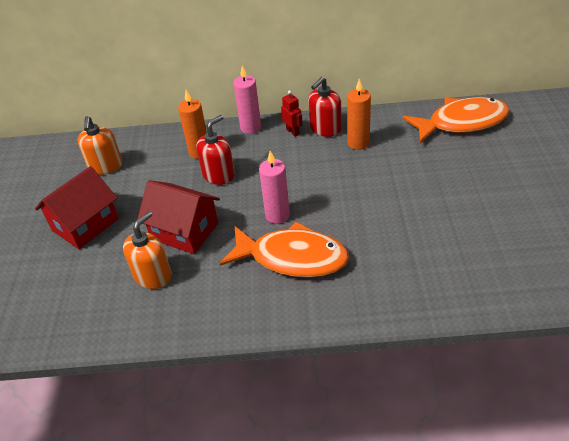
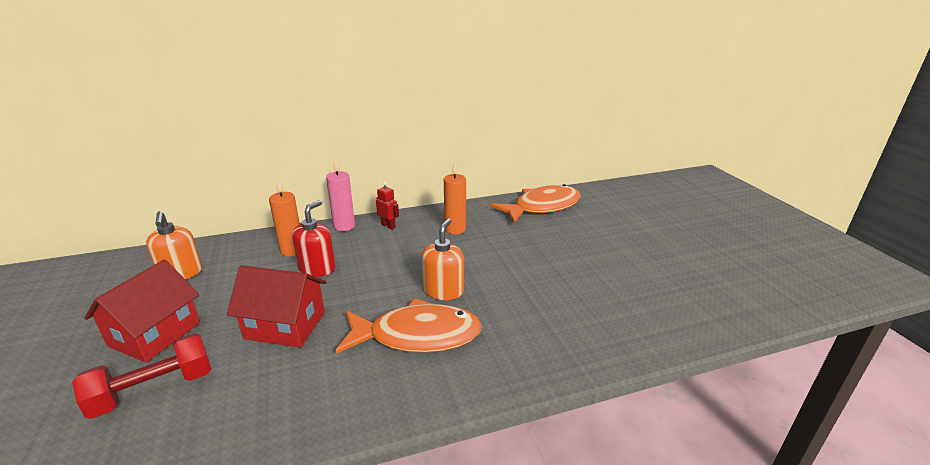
camera: 20 degrees left, 15 degrees down
orange soap dispenser [123,211,172,289] -> orange soap dispenser moved to [422,218,464,300]
pink candle [259,151,290,224] -> none
red soap dispenser [308,77,342,137] -> none
none -> red dumbbell [72,333,211,419]

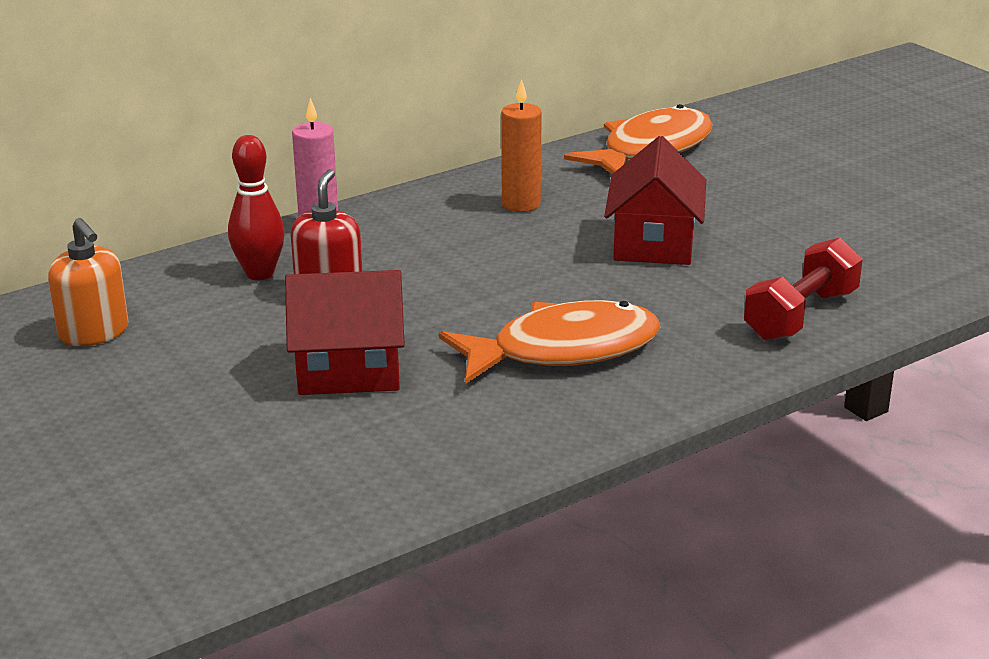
camera: 15 degrees left, 0 degrees up
red dumbbell [72,333,211,419] -> red dumbbell moved to [744,237,863,341]
red house [84,259,200,363] -> red house moved to [604,136,706,265]
orange candle [269,179,300,257] -> red bowling pin [228,135,285,280]
red robot [376,182,399,230] -> none
orange soap dispenser [422,218,464,300] -> none

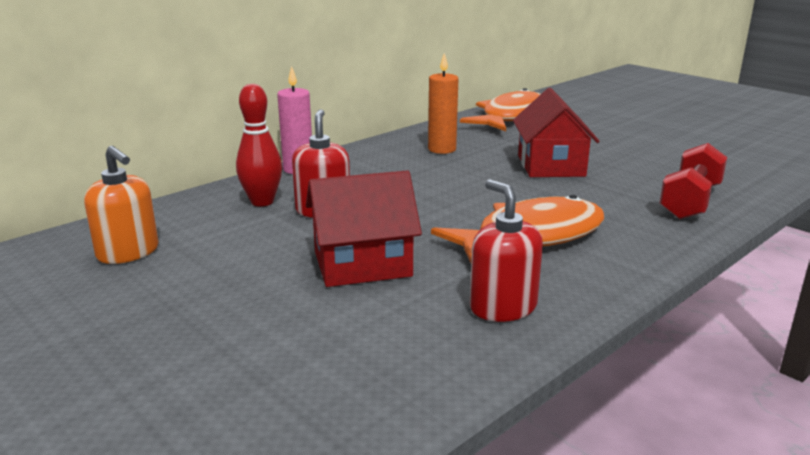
camera: 10 degrees left, 5 degrees down
none -> red soap dispenser [470,179,543,322]

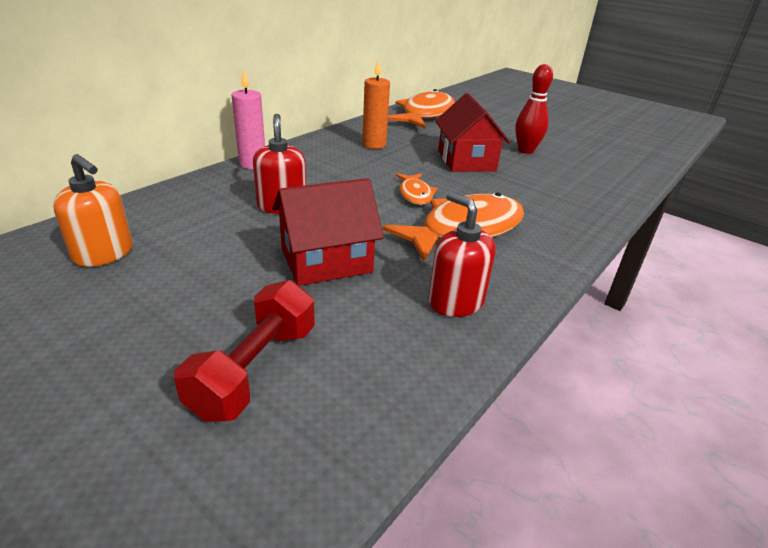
camera: 10 degrees left, 10 degrees up
red bowling pin [236,84,282,207] -> red bowling pin moved to [515,64,553,154]
red dumbbell [659,143,727,219] -> red dumbbell moved to [174,280,315,422]
none -> orange fish [395,173,438,205]

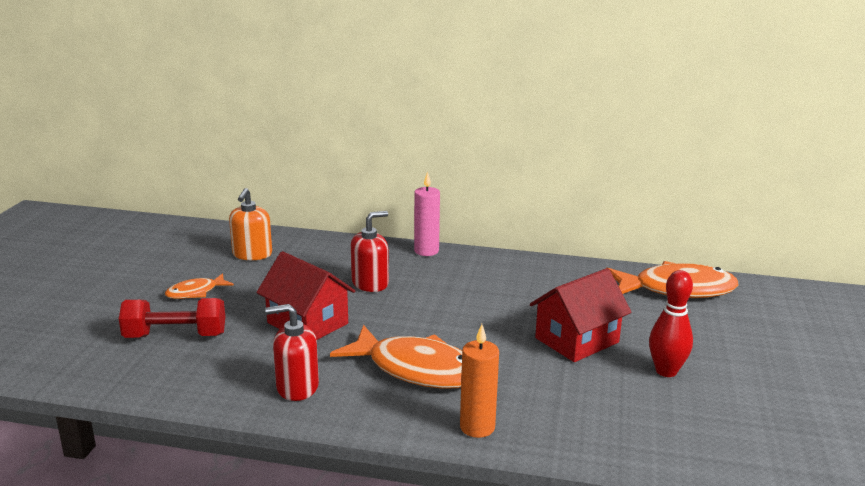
camera: 65 degrees right, 10 degrees down
orange candle [362,59,390,149] -> orange candle moved to [460,324,499,438]
orange fish [395,173,438,205] -> orange fish moved to [165,273,234,299]
red soap dispenser [428,192,496,317] -> red soap dispenser turned 120 degrees counterclockwise [265,304,319,401]

